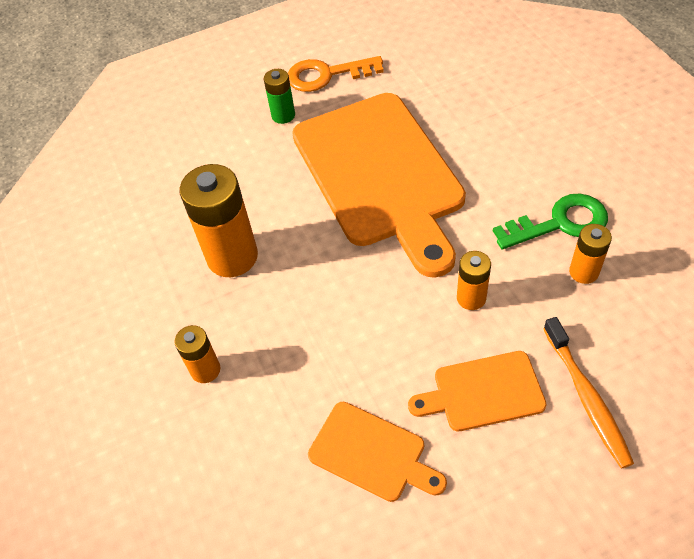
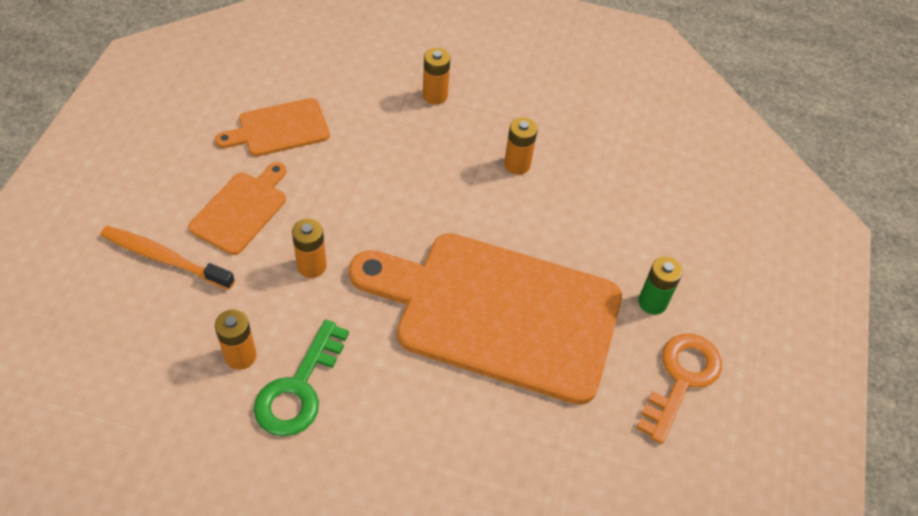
camera: 120 degrees right, 0 degrees up
orange battery [180,164,258,277] -> orange battery [504,117,538,175], size x0.53

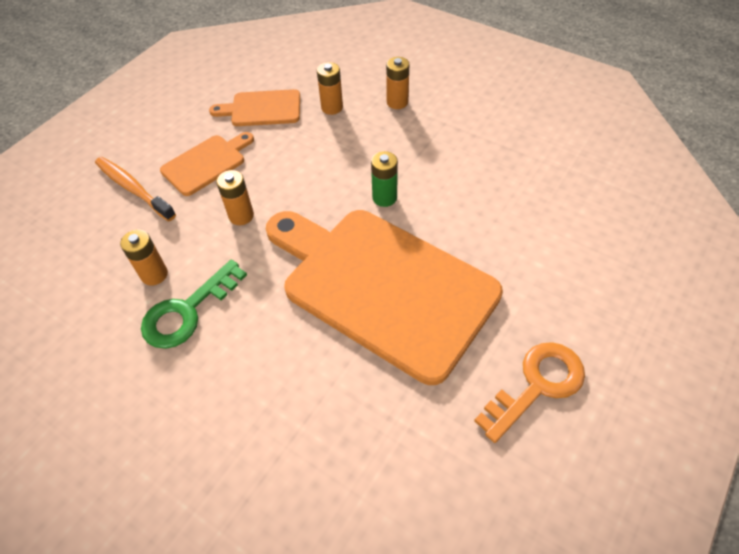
camera: 25 degrees right, 0 degrees up
orange battery [504,117,538,175] -> orange battery moved to [317,62,343,115]
green battery [638,257,683,315] -> green battery moved to [371,151,398,207]

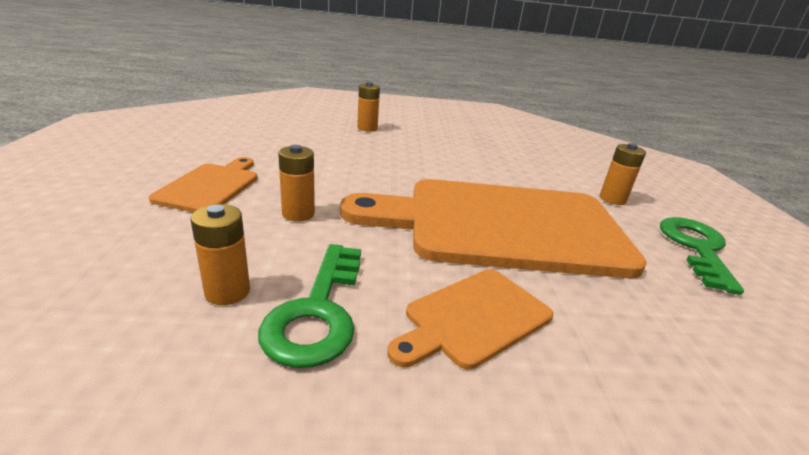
camera: 40 degrees left, 25 degrees down
orange toothbrush [95,157,176,221] -> none
orange cutting board [209,89,300,126] -> orange cutting board moved to [387,269,553,369]
orange battery [317,62,343,115] -> orange battery moved to [600,143,646,205]
green battery [371,151,398,207] -> none
orange key [474,342,585,443] -> green key [660,217,744,295]

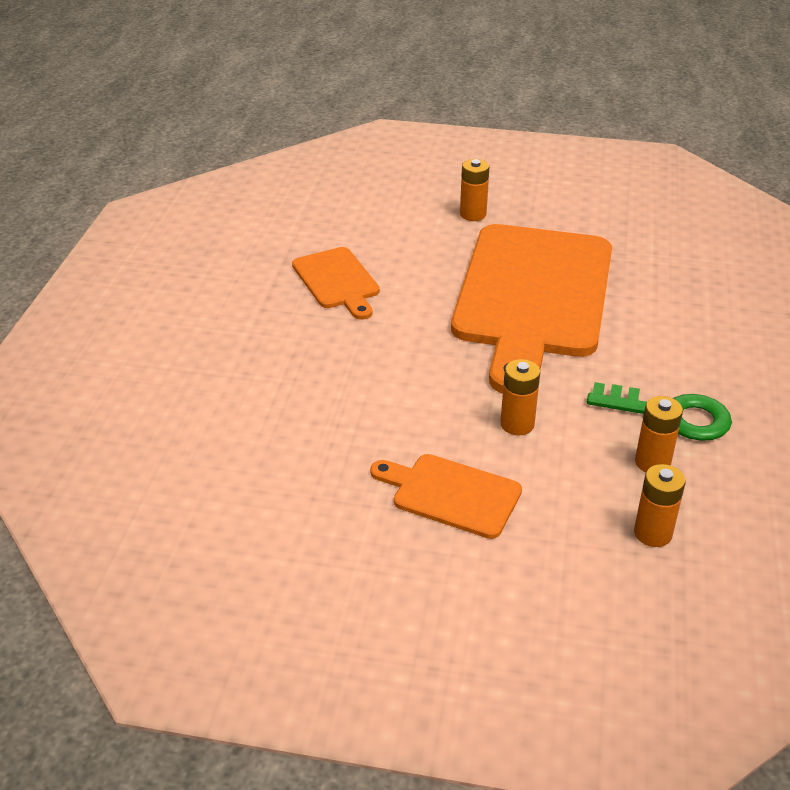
camera: 75 degrees left, 10 degrees up
orange battery [357,82,380,132] -> orange battery moved to [634,464,685,547]
orange cutting board [387,269,553,369] -> orange cutting board moved to [292,247,380,320]
green key [660,217,744,295] -> none

